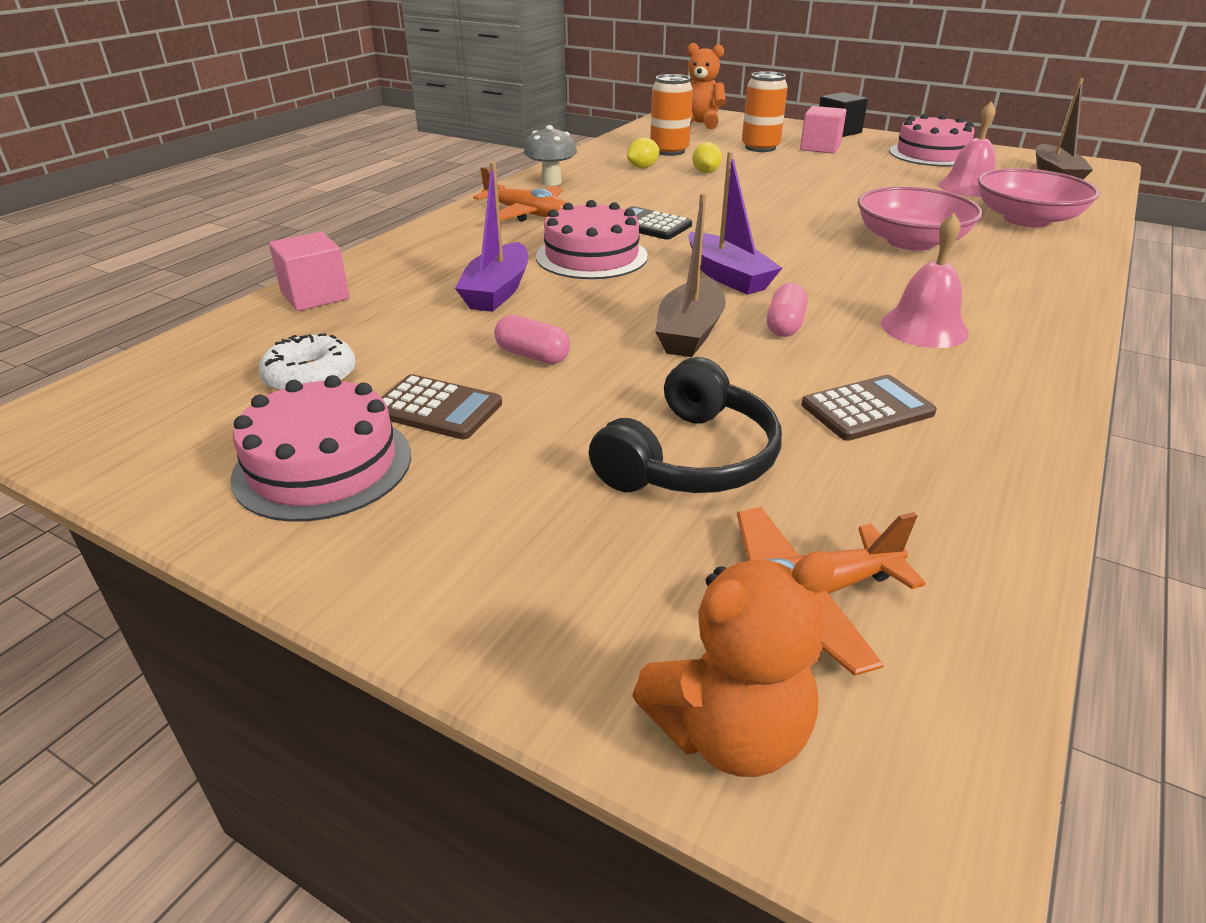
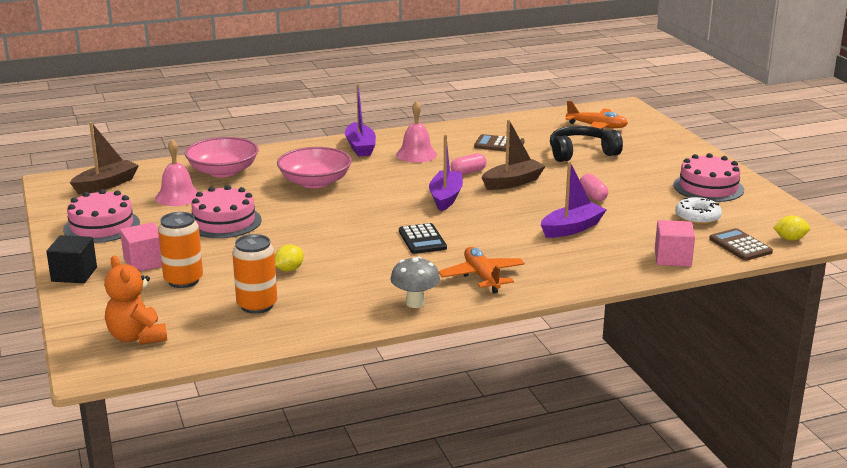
camera: 140 degrees left, 10 degrees down
brown calculator [381,374,502,439] -> brown calculator moved to [709,228,773,261]
pink cake [536,200,648,279] -> pink cake moved to [191,185,262,238]
yellow lemon [627,138,660,169] -> yellow lemon moved to [773,215,810,241]
orange teddy bear [632,551,836,777] -> none
none -> purple boat [345,84,376,157]

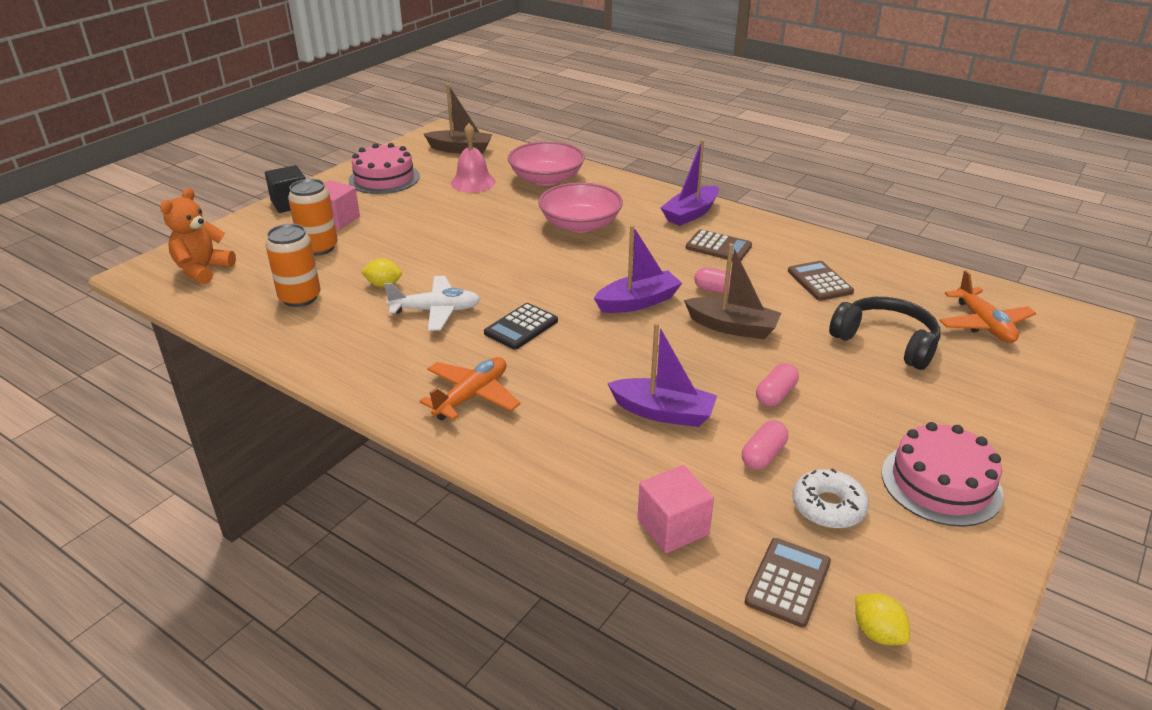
camera: 55 degrees right, 10 degrees up
pink cake [191,185,262,238] -> none
grey mushroom [390,256,440,308] -> none
pink bell [396,101,437,163] -> brown calculator [686,230,752,261]
none -> white plane [384,276,480,331]
none -> pink capsule [742,420,788,470]

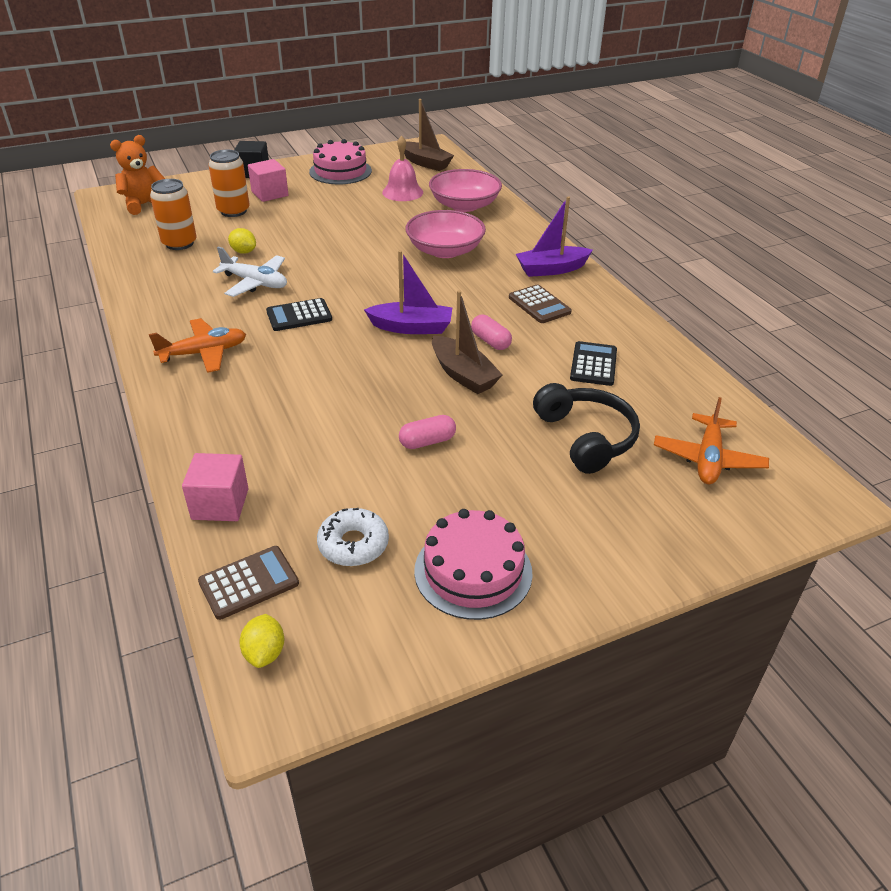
camera: 30 degrees right, 5 degrees up
purple boat [607,323,717,427] -> none
pink capsule [742,420,788,470] -> none
brown calculator [788,261,854,301] -> black calculator [570,341,617,386]

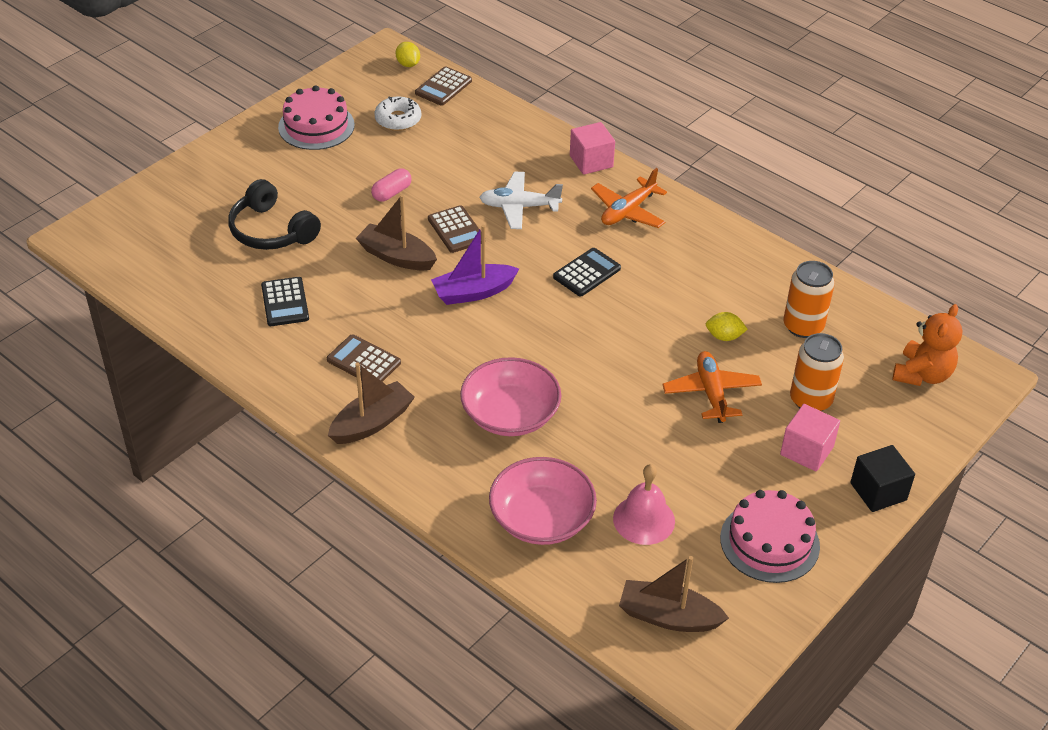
camera: 155 degrees right, 5 degrees up
pink cube [182,453,249,521] -> pink cube moved to [570,122,615,175]
white plane [213,247,287,297] -> white plane moved to [479,172,563,229]
pink capsule [471,315,512,350] -> none
purple boat [516,197,593,277] -> brown boat [328,362,415,444]
orange plane [654,397,769,484] -> orange plane moved to [662,351,762,423]
none -> brown calculator [428,205,486,253]

